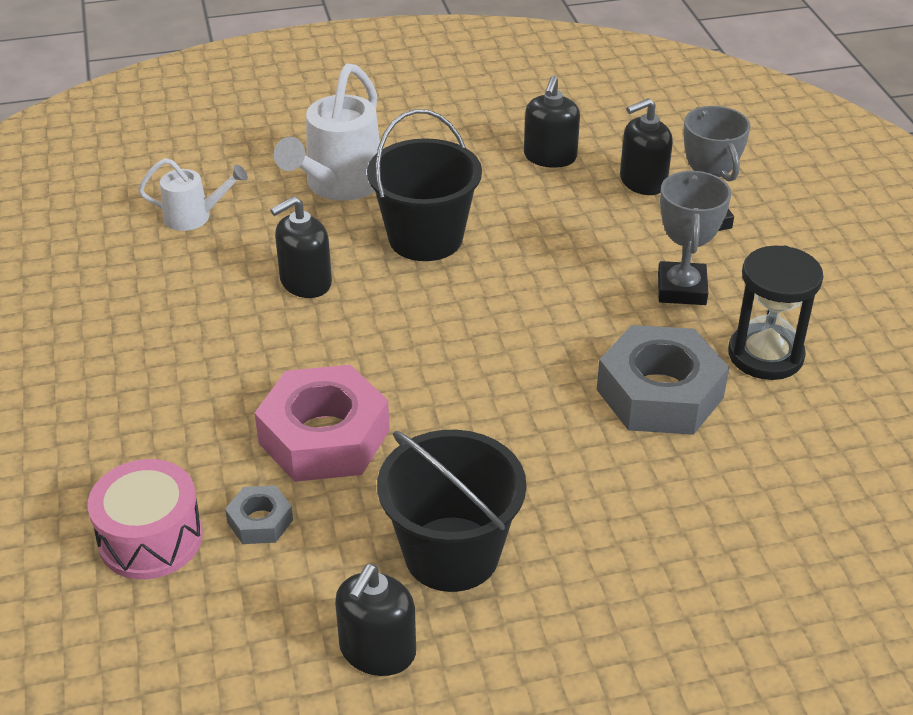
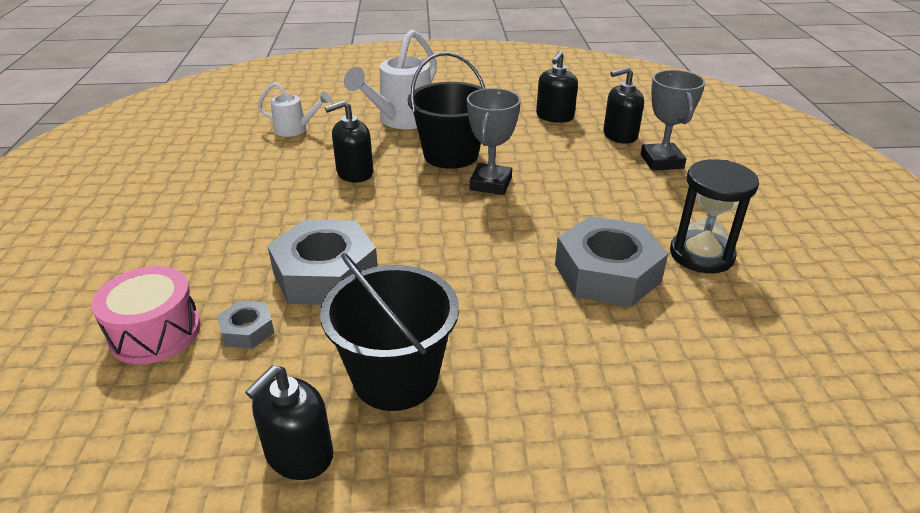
camera: 10 degrees right, 5 degrees down
pink nut [255,365,390,482] -> grey nut [267,220,378,305]
grey trophy [658,170,731,305] -> grey trophy moved to [467,88,521,195]

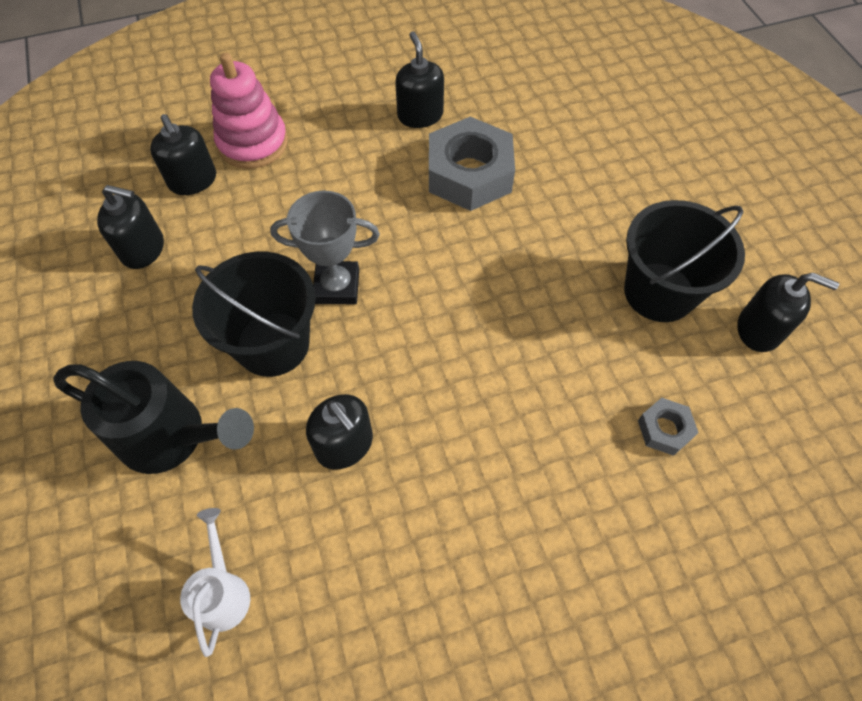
camera: 105 degrees left, 25 degrees up
pink drum [92,266,201,364] -> none
grey nut [267,220,378,305] -> none
white watering can [344,29,437,129] -> black watering can [53,361,254,474]
grey trophy [641,70,705,171] -> pink stacking toy [210,53,288,169]
black hourglass [670,159,759,273] -> black soap dispenser [395,31,444,128]

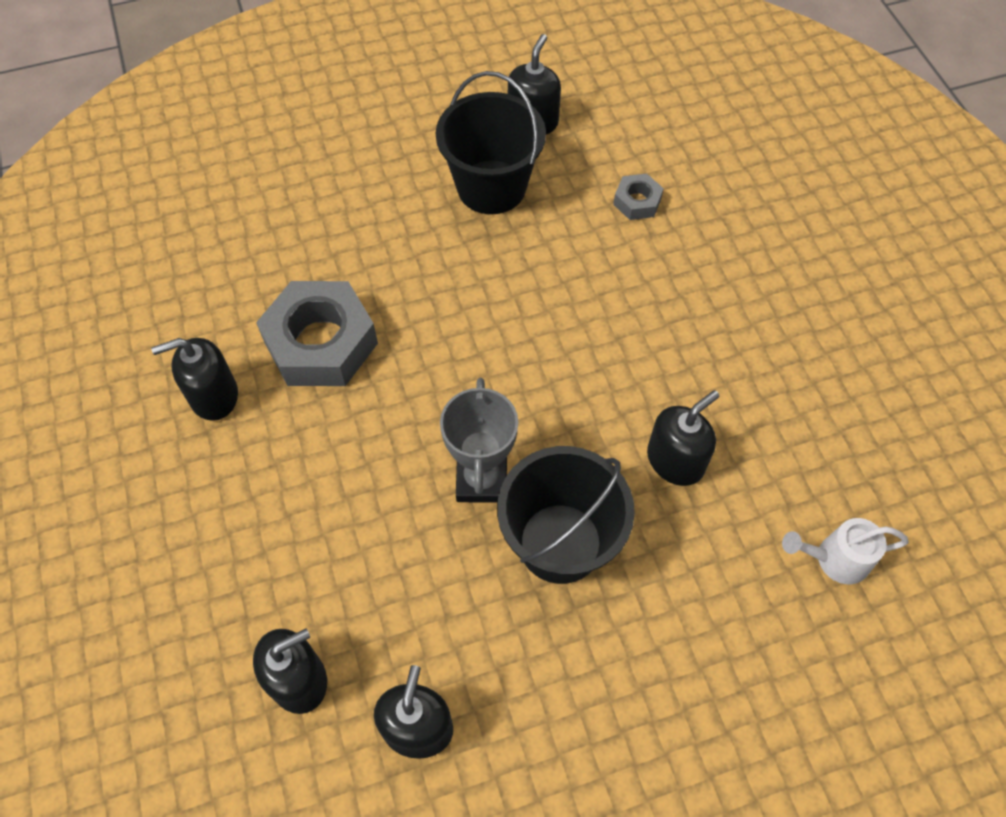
camera: 90 degrees left, 0 degrees up
black watering can [53,361,254,474] -> none
pink stacking toy [210,53,288,169] -> none

